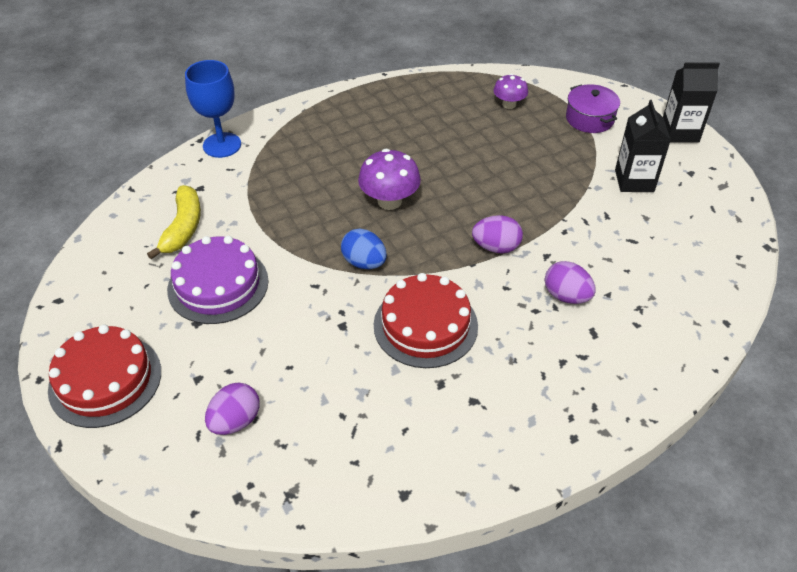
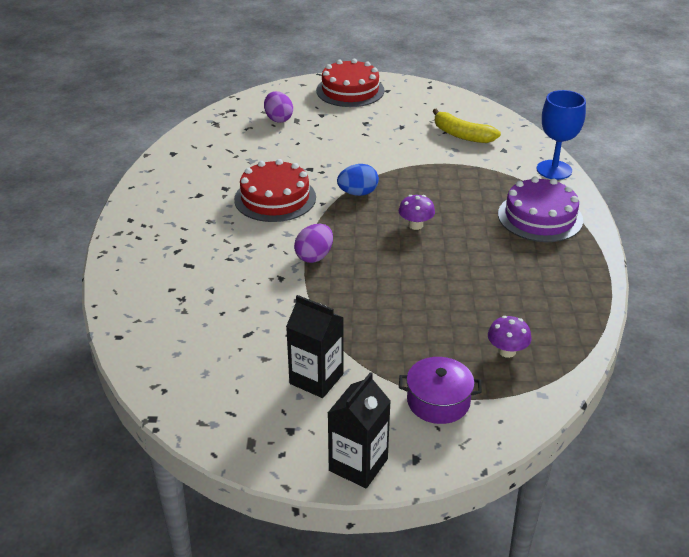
camera: 120 degrees right, 10 degrees down
purple cake [167,236,269,324] -> purple cake moved to [498,177,583,242]
purple mushroom [358,149,421,210] -> purple mushroom [398,195,435,230], size x0.64
purple egg [545,261,596,304] -> none

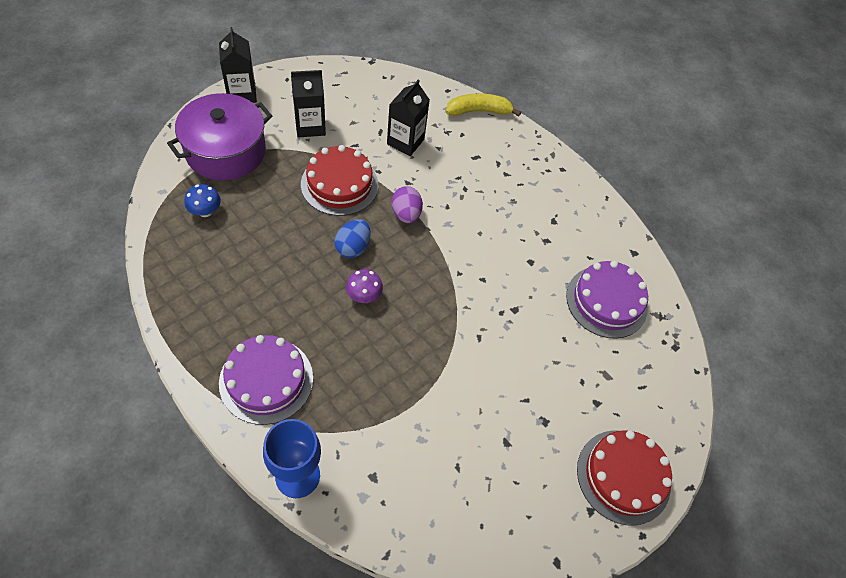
camera: 130 degrees right, 20 degrees up
red cake [234,159,316,222] -> red cake moved to [301,145,378,216]
purple egg [264,91,293,123] -> none
blue egg [337,164,379,196] -> blue egg moved to [334,219,370,258]
purple pot [399,357,482,424] -> purple pot [167,93,272,181], size x1.76
yellow banana [433,109,501,143] -> yellow banana moved to [446,93,521,116]
purple mushroom [488,316,531,358] -> blue mushroom [184,184,221,217]
none -> black carton [387,80,430,156]
none -> purple cake [566,261,648,339]

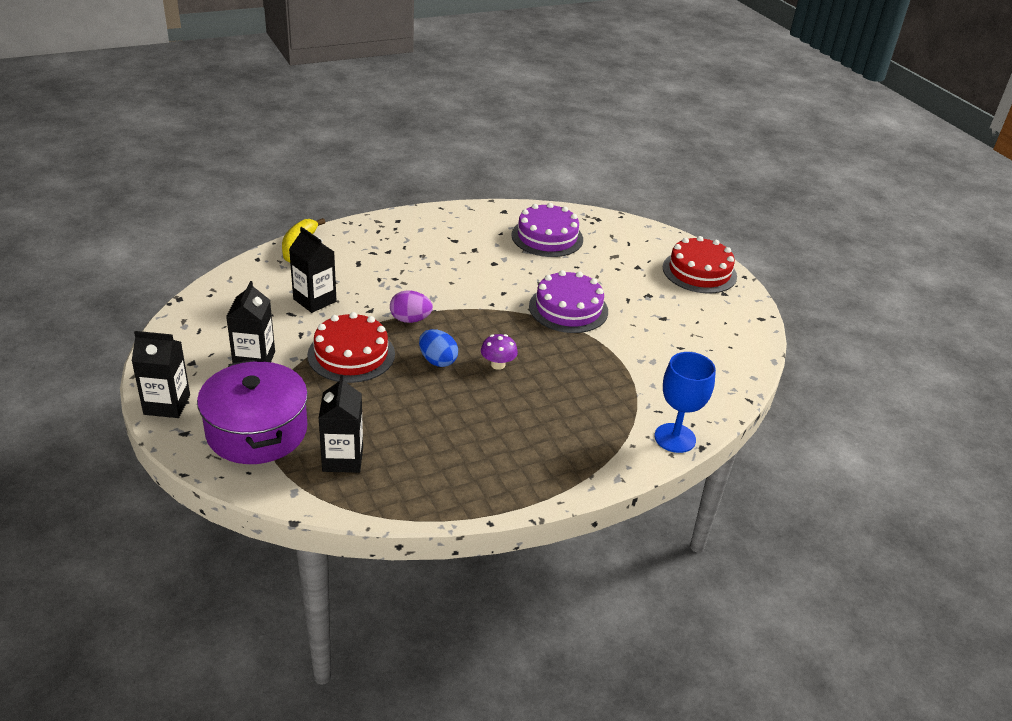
camera: 70 degrees left, 20 degrees down
blue mushroom [184,184,221,217] -> black carton [319,375,363,473]
purple cake [219,335,313,425] -> purple cake moved to [529,270,608,333]

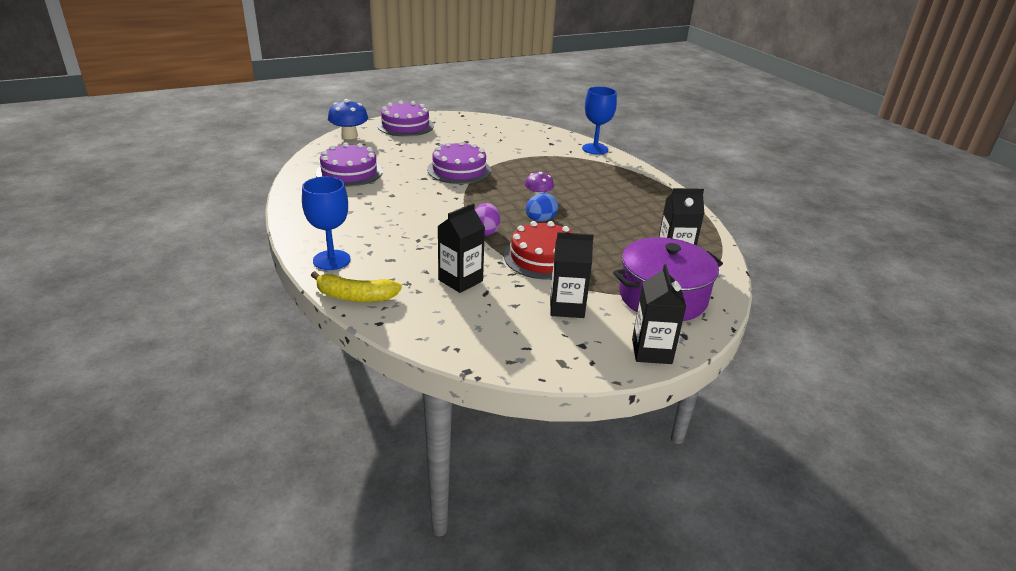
camera: 90 degrees left, 5 degrees down
red cake [663,236,737,293] -> purple cake [377,101,434,136]
none -> blue goblet [302,177,351,270]
none -> blue mushroom [328,99,368,139]

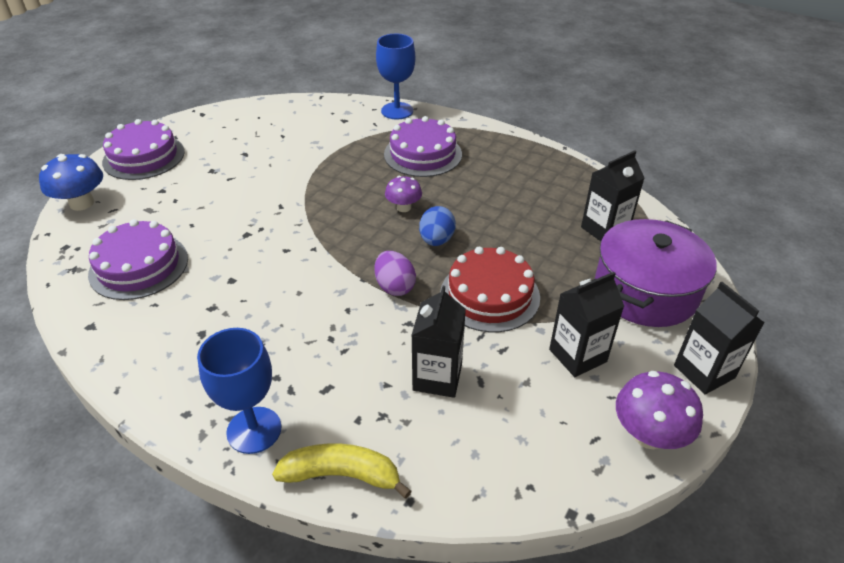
camera: 30 degrees left, 10 degrees up
yellow banana [311,271,402,302] -> yellow banana turned 150 degrees counterclockwise [272,443,412,499]
purple cake [427,141,491,184] -> purple cake moved to [384,116,462,177]
none -> purple mushroom [616,371,703,449]

